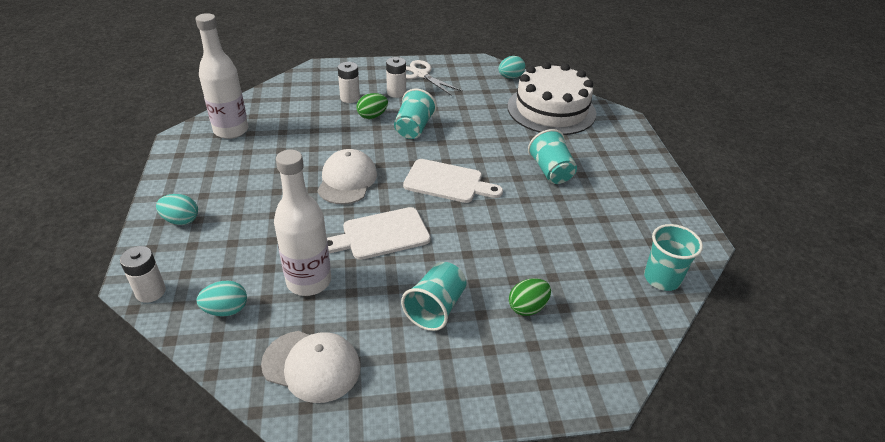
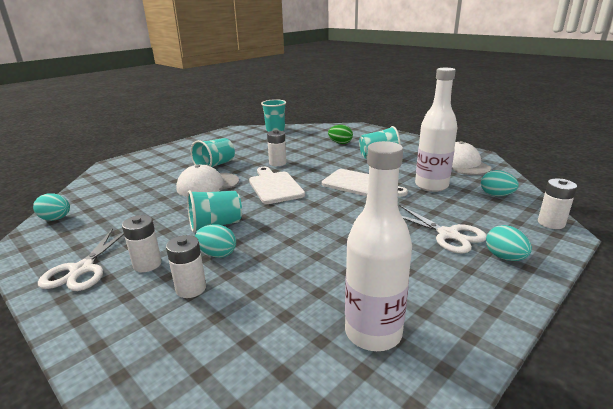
camera: 125 degrees left, 15 degrees down
white cap [317,149,377,204] -> white cap moved to [176,164,239,197]
green egg [357,93,388,119] -> turquoise egg [195,224,236,258]
white cake [507,62,596,135] -> none
none -> white battery [267,130,287,166]
none -> white scissors [399,205,487,254]

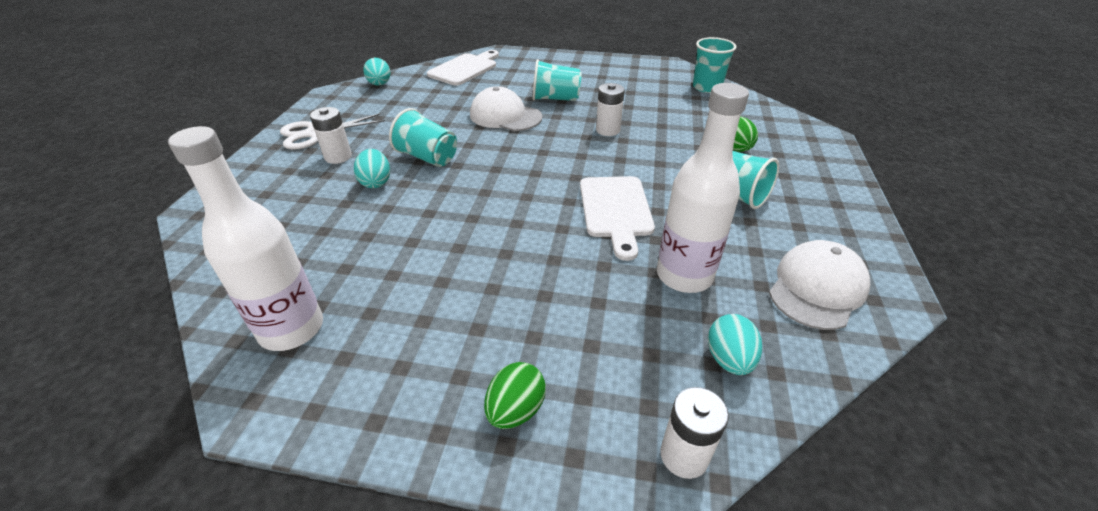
camera: 55 degrees right, 15 degrees up
white battery [166,235,206,298] -> none
white cutting board [249,167,305,204] -> white cutting board moved to [427,50,499,86]
white scissors [399,205,487,254] -> none
turquoise egg [486,225,532,261] -> green egg [484,362,546,429]

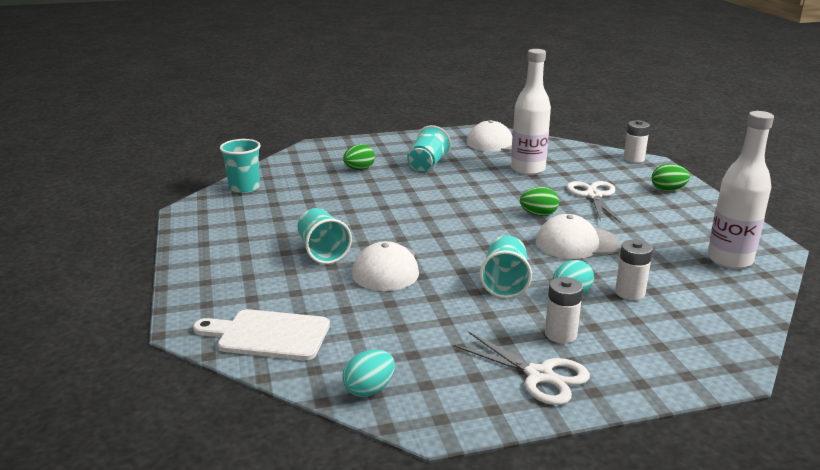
camera: 115 degrees left, 15 degrees down
white cutting board [580,176,655,261] -> none
white battery [596,83,625,136] -> white battery moved to [615,240,653,300]
turquoise egg [708,314,762,375] -> none
none -> green egg [520,187,559,216]
none -> white cap [536,214,620,259]
none -> white scissors [567,181,620,222]

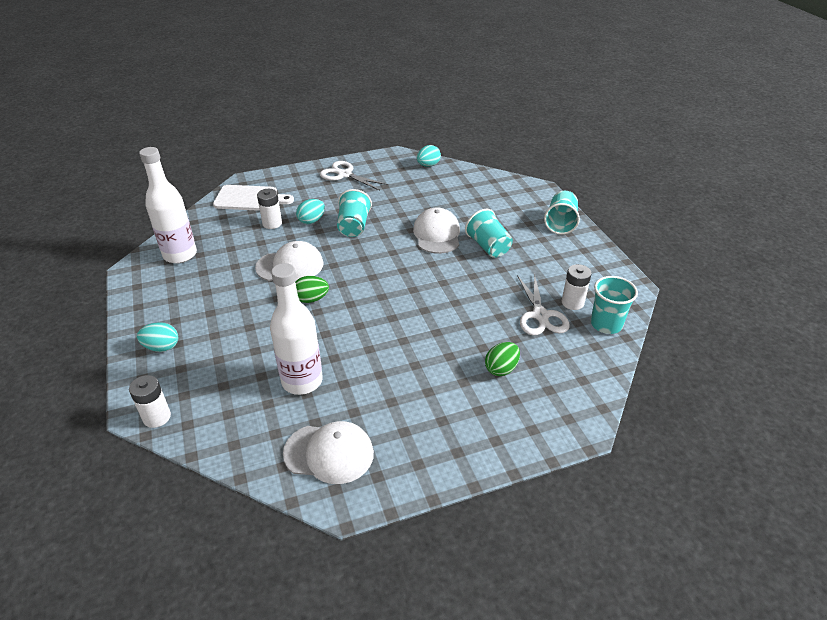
camera: 175 degrees right, 15 degrees up
white cutting board [193,309,330,360] -> white cutting board moved to [213,185,294,211]
turquoise cup [407,125,451,172] -> turquoise cup moved to [544,191,580,235]
white battery [545,277,583,343] -> white battery moved to [562,264,592,310]
white scissors [567,181,620,222] -> white scissors moved to [517,273,570,335]
green egg [652,164,690,191] -> turquoise egg [137,322,178,352]

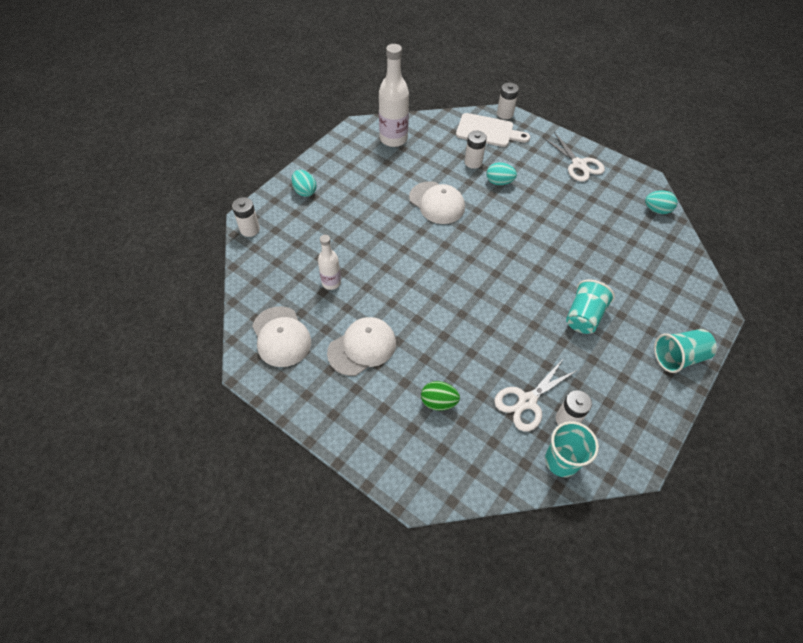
camera: 55 degrees right, 15 degrees up
white cutting board [213,185,294,211] -> white cutting board turned 45 degrees counterclockwise [456,113,530,147]
white bottle [270,263,323,395] -> white bottle [318,235,341,290], size x0.58
green egg [295,276,329,303] -> none
white scissors [320,161,389,191] -> white scissors turned 150 degrees clockwise [543,132,605,182]
turquoise cup [337,189,372,237] -> none
white cap [413,207,460,254] -> white cap moved to [327,317,396,376]
none -> white battery [497,82,519,119]

